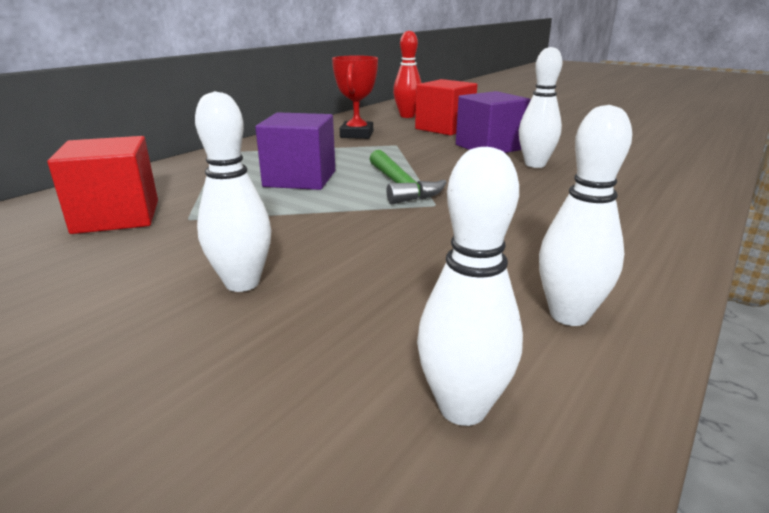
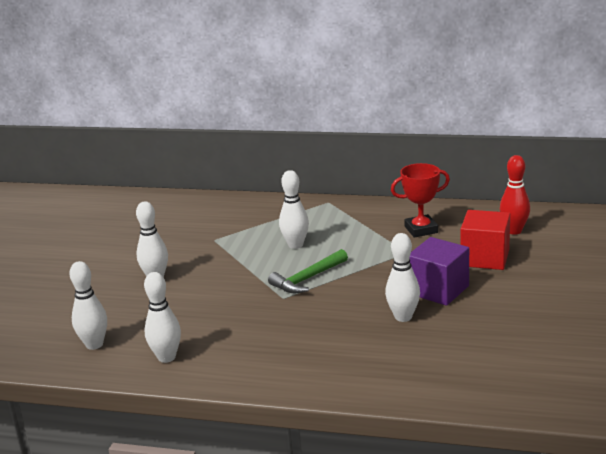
camera: 70 degrees right, 0 degrees up
red cube [47,136,158,234] -> none
purple cube [255,112,335,190] -> white bowling pin [279,170,309,249]

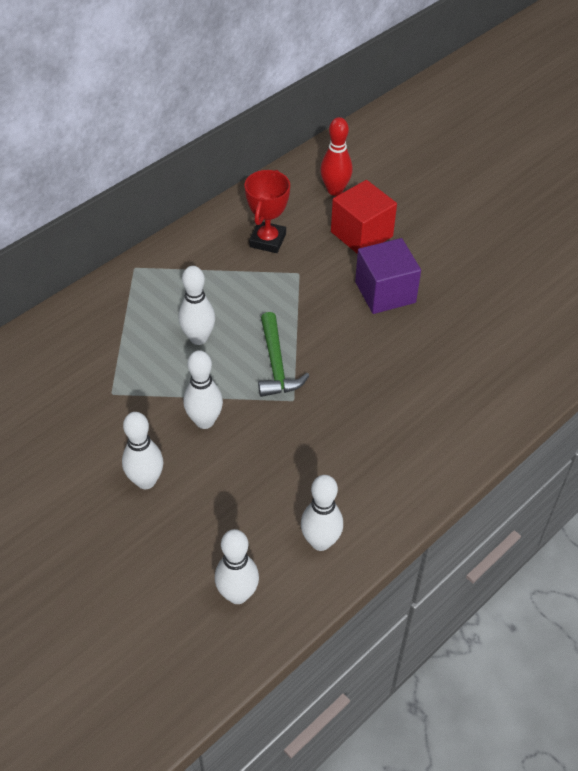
camera: 60 degrees left, 25 degrees up
white bowling pin [385,233,420,322] -> white bowling pin moved to [184,350,223,429]

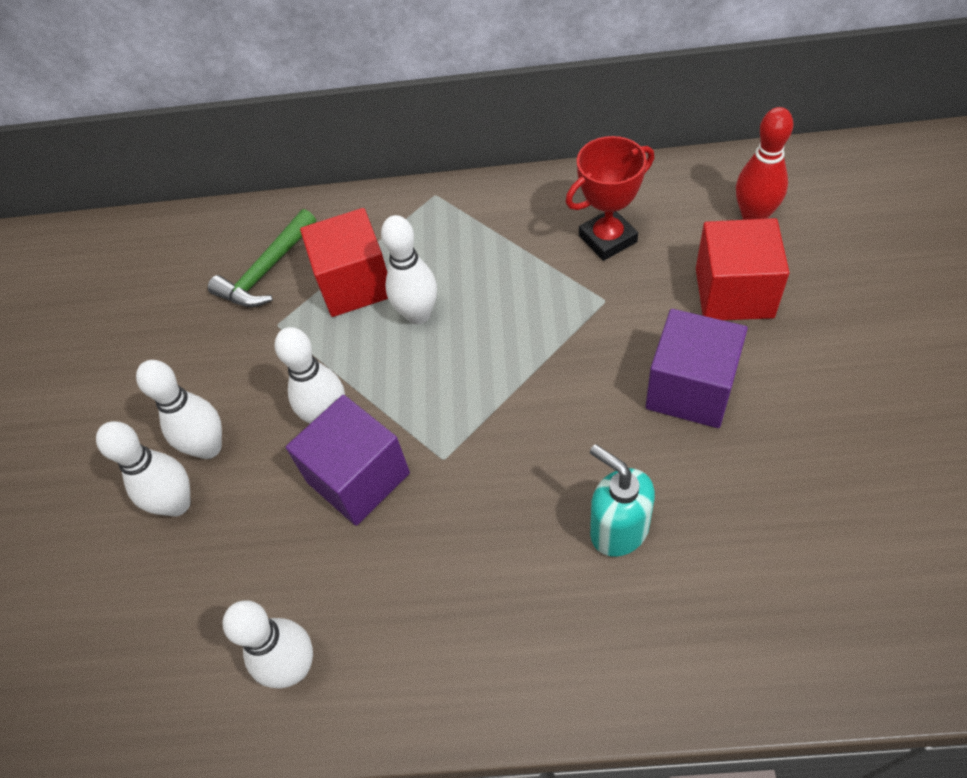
camera: 50 degrees right, 5 degrees up
white bowling pin [215,529,259,604] -> white bowling pin moved to [96,421,191,517]
green hammer [258,312,310,397] -> green hammer moved to [208,209,316,307]
none -> purple cube [286,395,410,526]
none -> red cube [300,208,388,317]
none -> turquoise soap dispenser [590,444,655,557]

